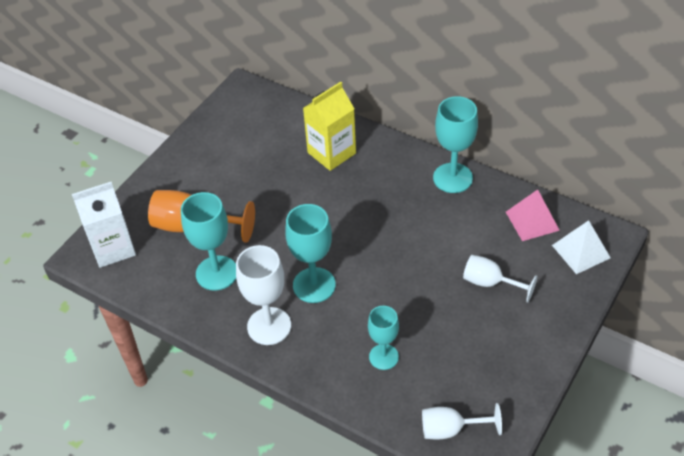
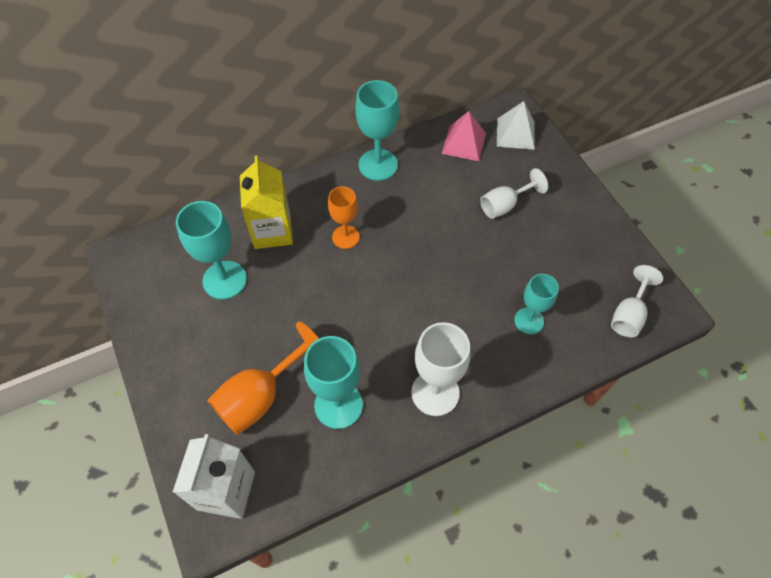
camera: 60 degrees left, 10 degrees up
turquoise goblet [285,204,336,303] -> turquoise goblet moved to [176,201,247,300]
none -> orange goblet [328,186,360,249]

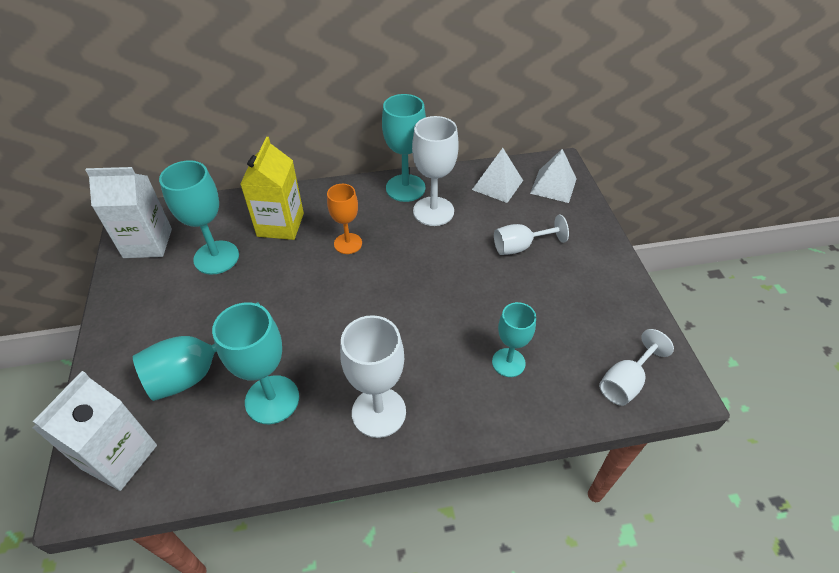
camera: 15 degrees right, 10 degrees down
orange goblet [207,322,319,435] -> turquoise goblet [133,302,260,401]
pink pyramid [442,111,486,161] -> white pyramid [472,148,523,203]
none -> white carton [85,167,172,258]
none -> white goblet [412,116,459,226]

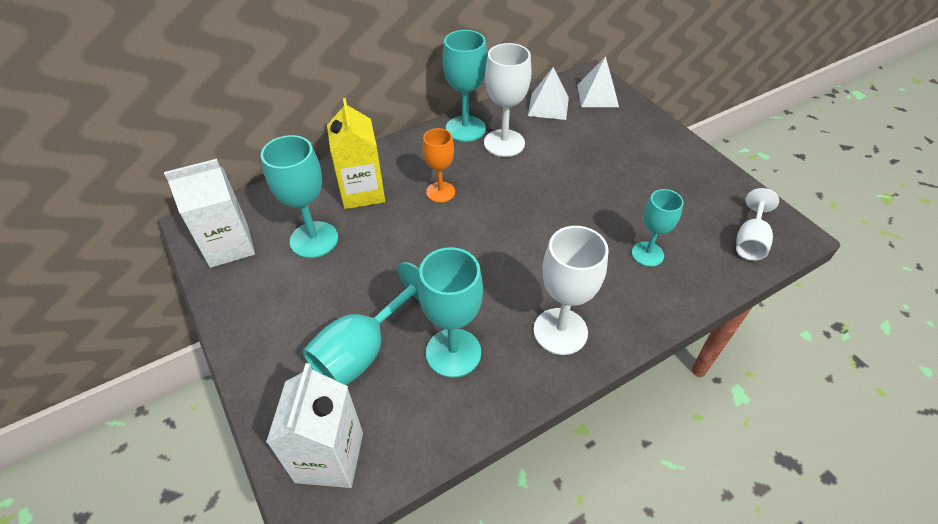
camera: 20 degrees left, 0 degrees up
white goblet [494,215,569,255] -> none

